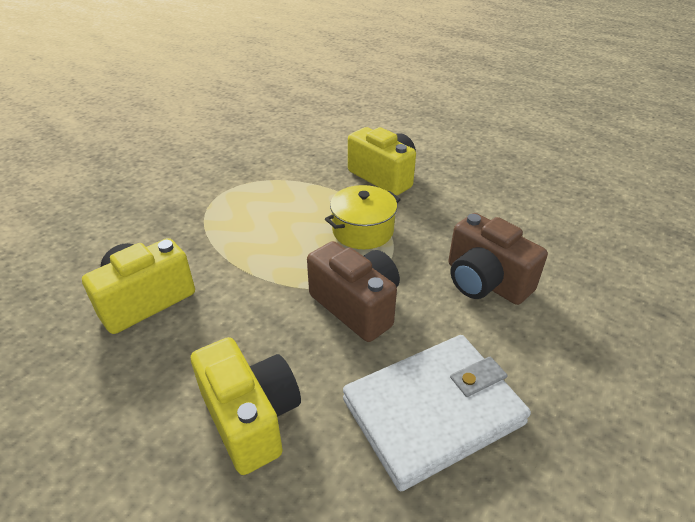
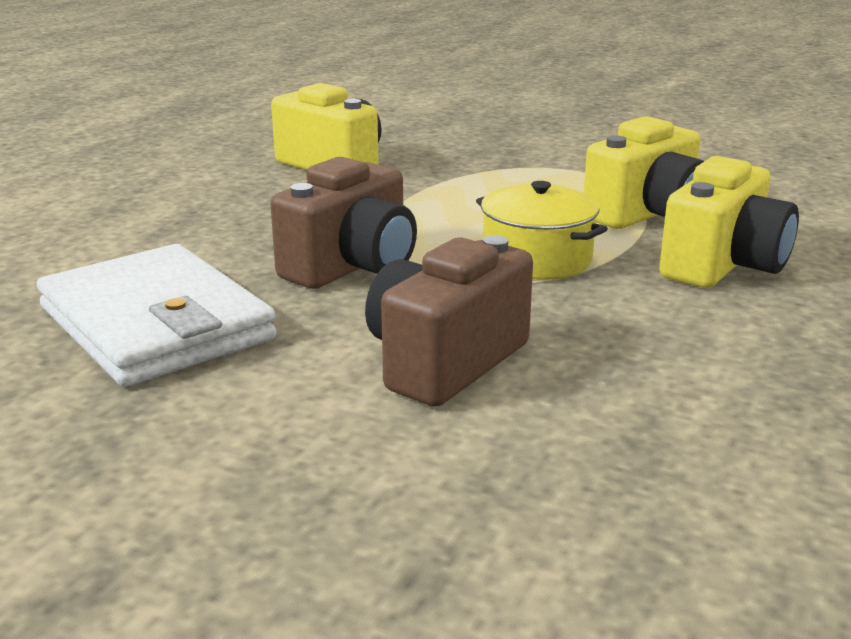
camera: 80 degrees right, 15 degrees down
yellow camera [191,337,301,475] -> yellow camera moved to [584,116,704,229]

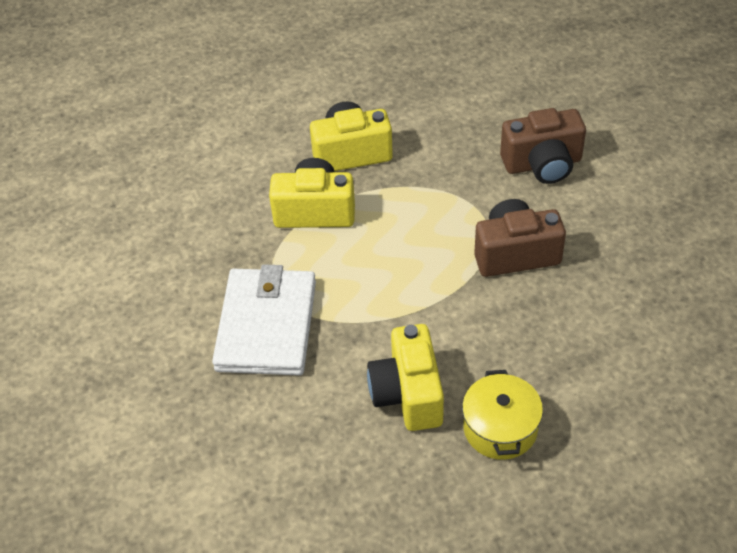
camera: 135 degrees left, 25 degrees up
white wallet [37,244,277,387] -> white wallet moved to [212,264,316,376]
yellow pot [476,181,608,280] -> yellow pot moved to [462,370,543,460]

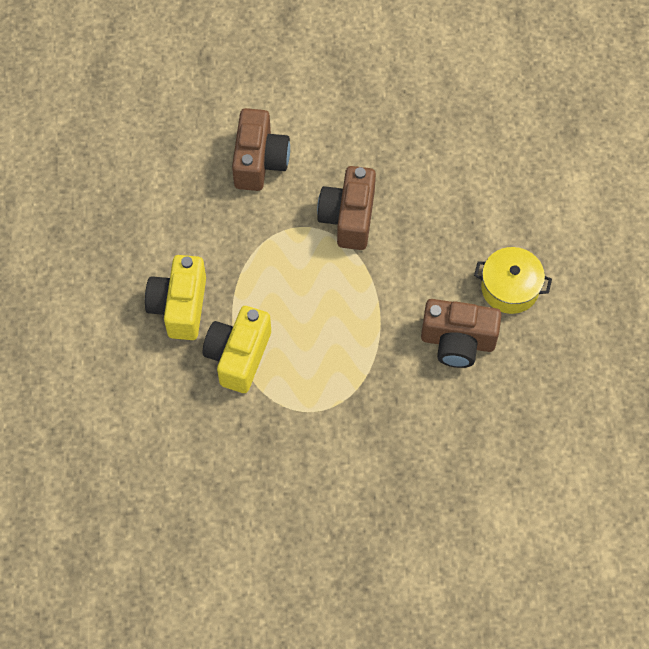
camera: 75 degrees left, 15 degrees up
white wallet [212,264,316,376] -> none
yellow camera [367,324,444,431] -> brown camera [421,299,502,368]

